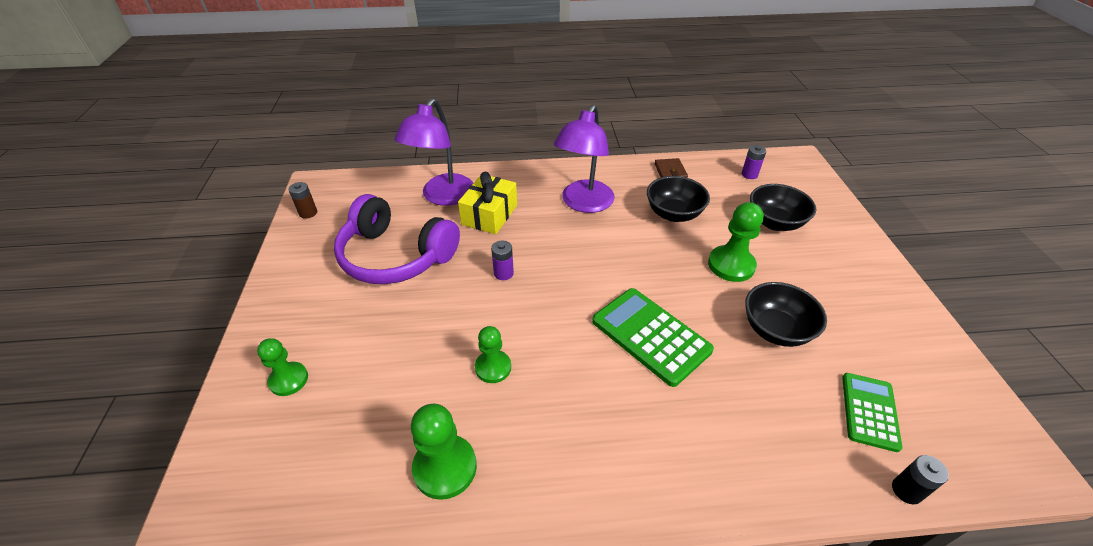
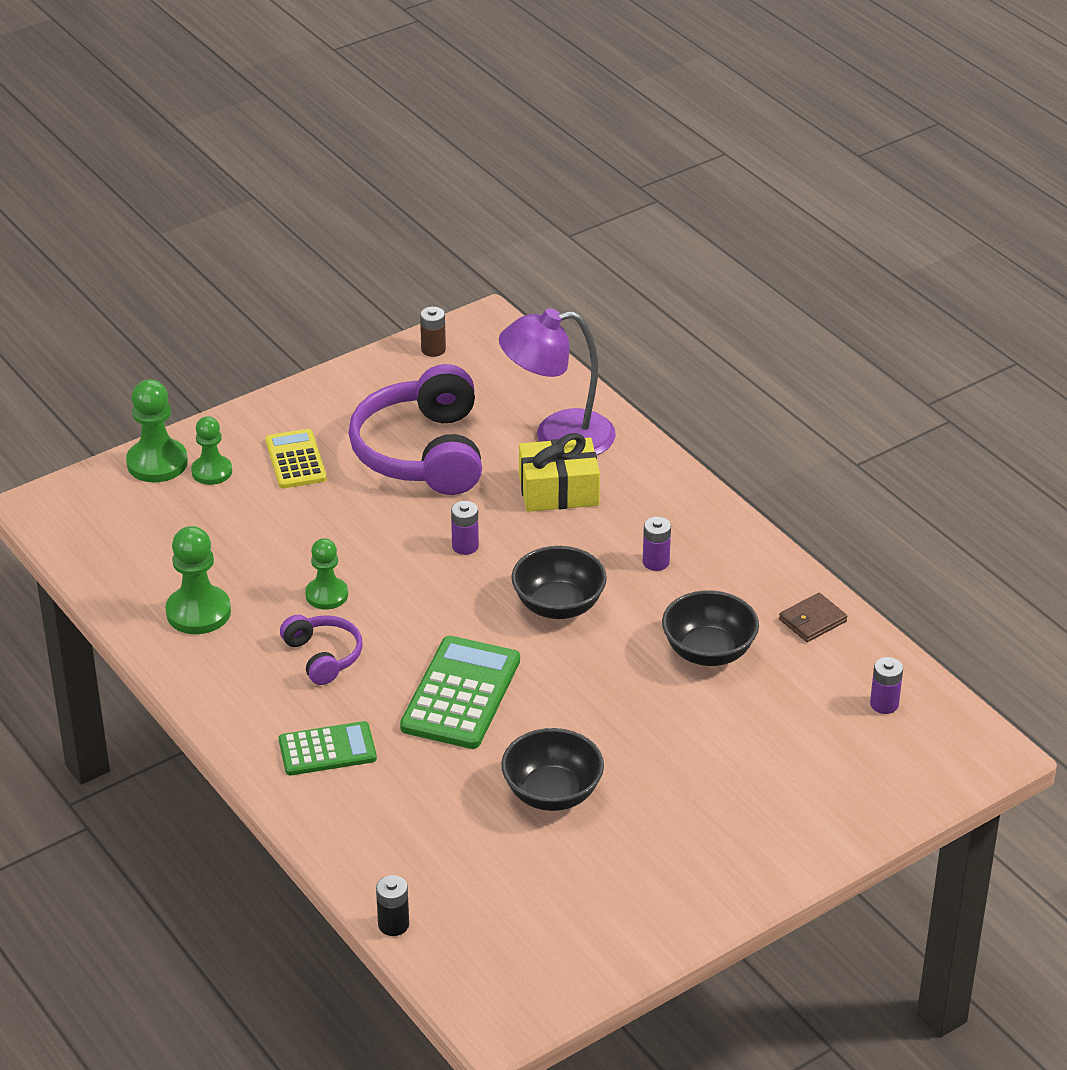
camera: 60 degrees right, 5 degrees down
purple lamp [554,105,615,213] -> purple battery [643,517,671,571]
green pawn [708,202,764,282] -> green pawn moved to [126,379,188,482]
black bowl [750,184,816,231] -> black bowl moved to [511,546,607,619]
green calculator [842,373,902,452] -> green calculator moved to [279,721,377,776]
none -> yellow calculator [265,429,327,488]
none -> purple headphones [280,615,363,685]

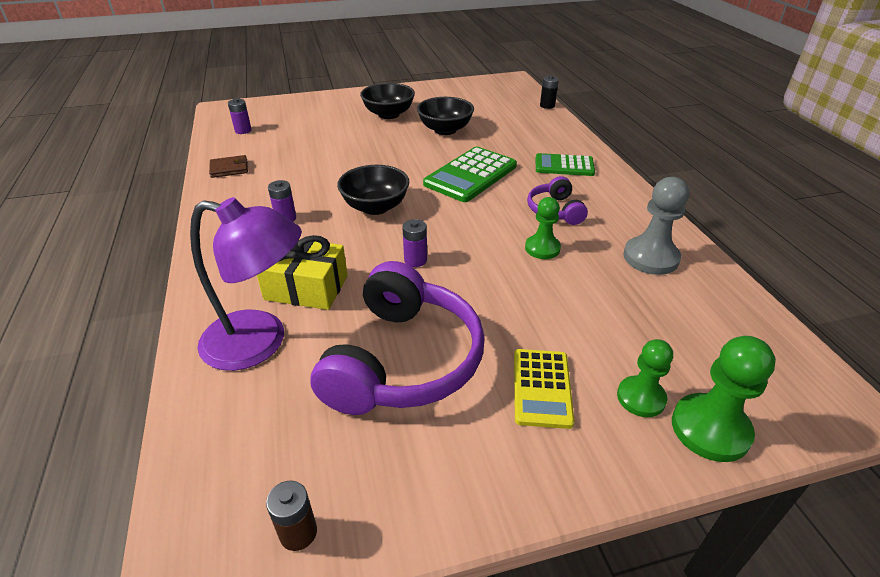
camera: 160 degrees left, 0 degrees up
green pawn [166,526,231,634] -> grey pawn [623,177,689,275]
black bowl [662,590,759,666] -> black bowl moved to [360,83,415,119]

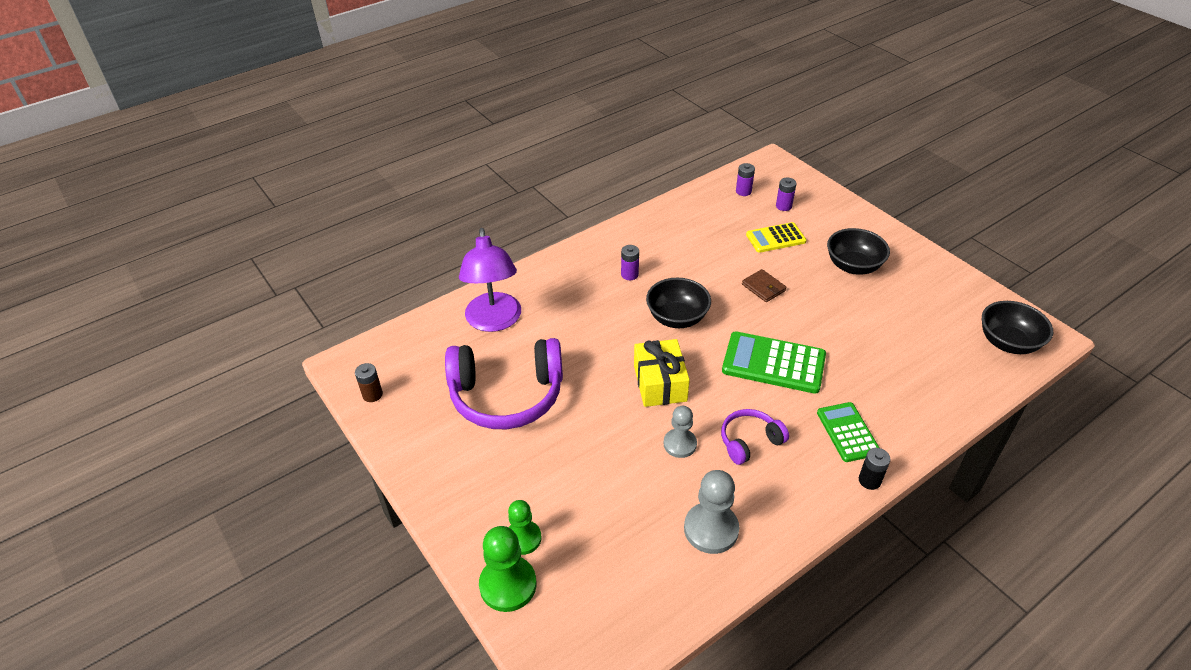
camera: 70 degrees right, 5 degrees up
brown wallet [209,155,248,178] -> brown wallet moved to [742,269,787,302]
yellow gift [257,235,348,310] -> yellow gift moved to [634,339,690,407]
purple battery [402,219,427,267] -> purple battery moved to [776,178,796,211]
black bowl [417,97,474,135] -> black bowl moved to [982,301,1053,354]
yellow calculator [514,349,574,429] -> yellow calculator moved to [746,222,807,253]
green pawn [525,197,561,259] -> grey pawn [664,406,697,458]
black battery [540,75,559,109] -> black battery moved to [859,448,891,490]

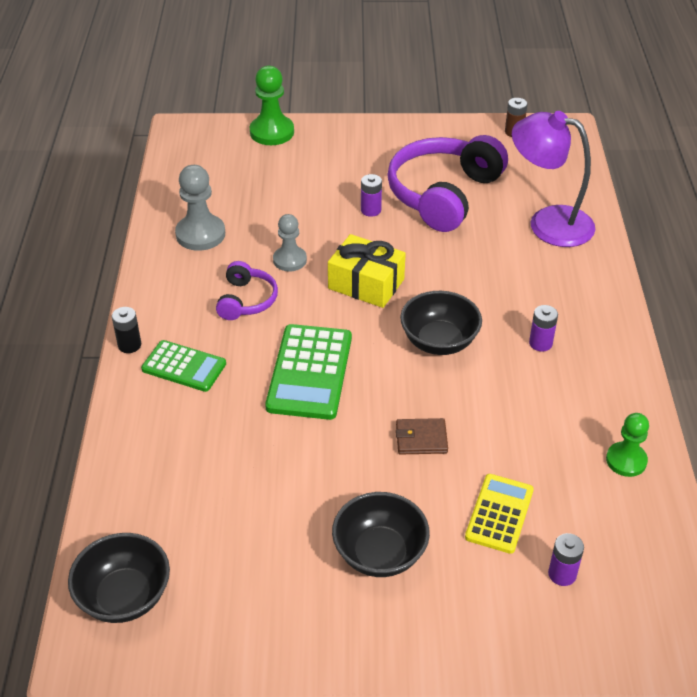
camera: 125 degrees right, 0 degrees up
green pawn [508,500,541,555] -> green pawn moved to [606,413,649,477]
green calculator [722,331,826,394] -> green calculator turned 135 degrees clockwise [265,324,352,420]
purple battery [736,163,755,196] -> purple battery moved to [361,174,382,217]

